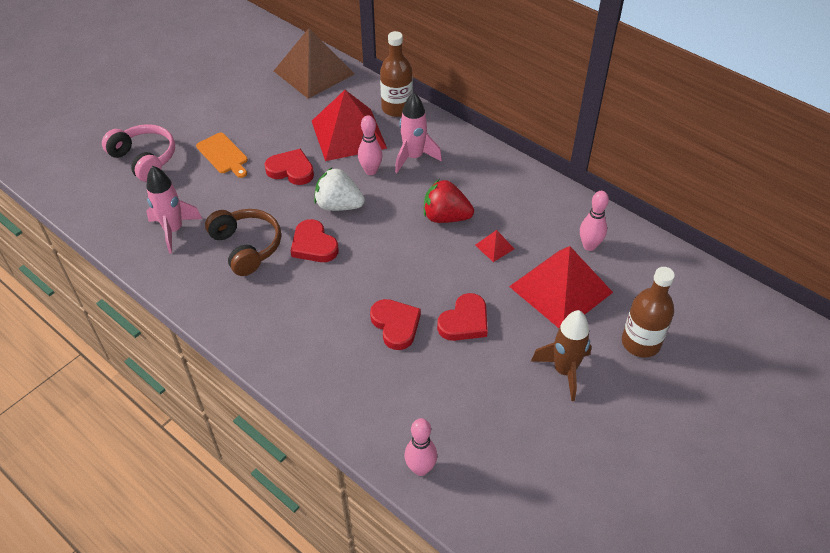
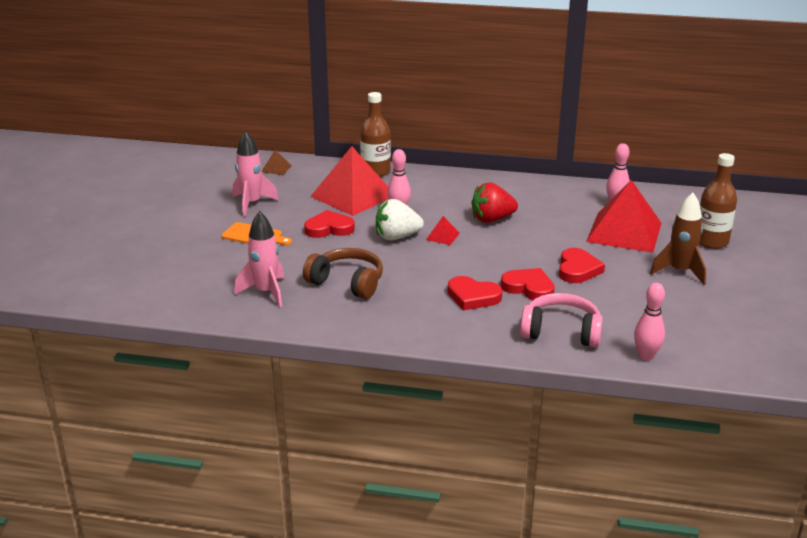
camera: 30 degrees left, 20 degrees down
pink headphones [102,124,175,182] -> pink headphones moved to [520,293,603,347]
brown pyramid [274,28,354,99] -> brown pyramid [262,150,292,175], size x0.40
red heart [291,219,339,262] -> red heart moved to [448,276,503,310]
pink rocket [395,92,442,173] -> pink rocket moved to [233,131,279,217]
red pyramid [475,230,514,262] -> red pyramid moved to [426,216,460,245]

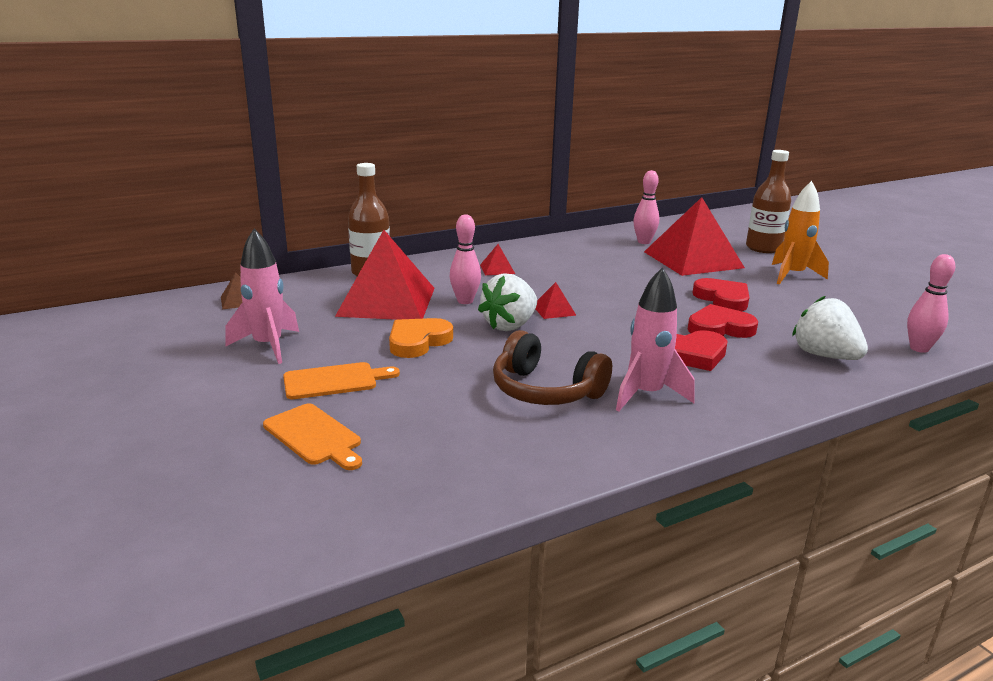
camera: 40 degrees left, 5 degrees down
pink rocket [234,211,284,307] -> pink rocket moved to [616,267,695,411]
brown headphones [303,248,383,299] -> brown headphones turned 135 degrees counterclockwise [493,330,612,405]
red heart [304,210,355,238] -> orange heart [389,318,453,358]
red strawberry [471,182,518,223] -> none
pink headphones [520,293,603,347] -> white strawberry [792,296,868,360]
brown rocket [650,193,706,285] -> orange rocket [772,181,829,285]
none -> orange cutting board [263,403,362,470]
none -> red pyramid [480,244,515,275]

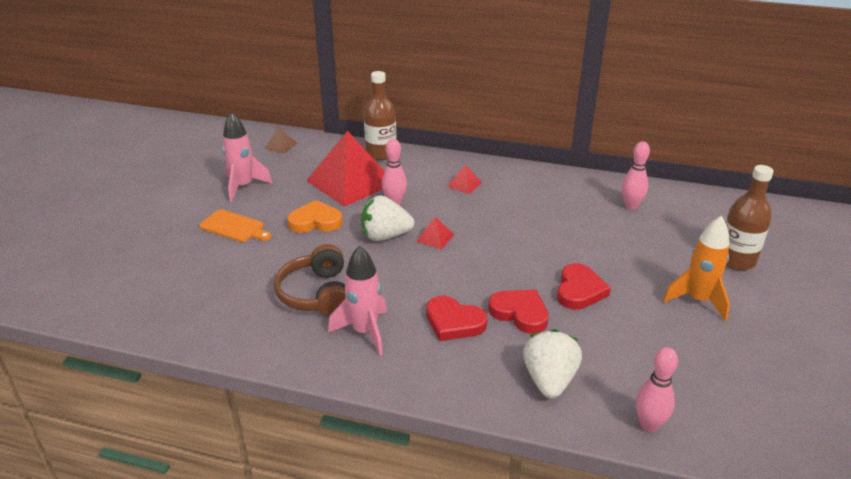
camera: 45 degrees right, 10 degrees up
orange cutting board [263,403,362,470] -> none
red pyramid [644,197,745,276] -> none

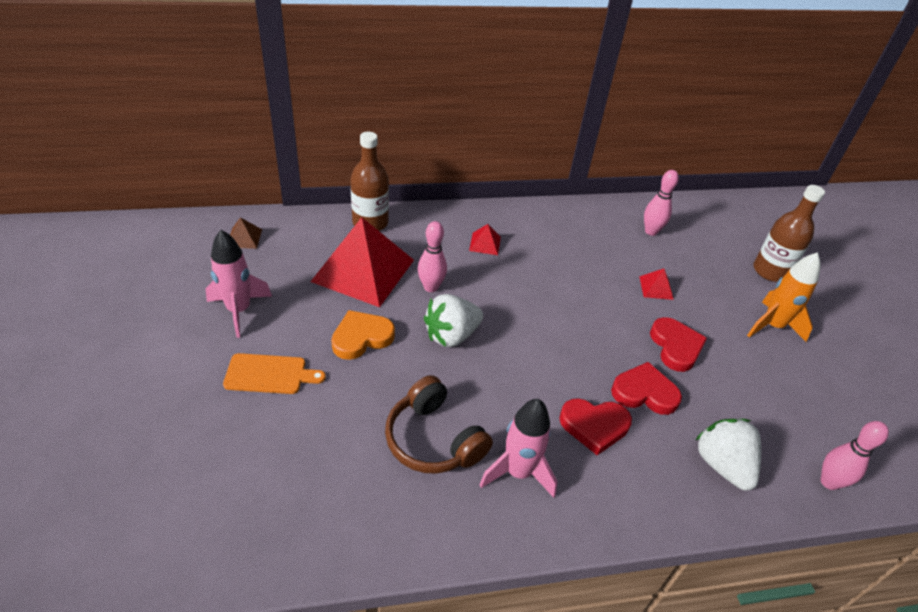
camera: 30 degrees left, 10 degrees up
red pyramid [416,217,455,250] -> red pyramid moved to [639,269,674,300]

